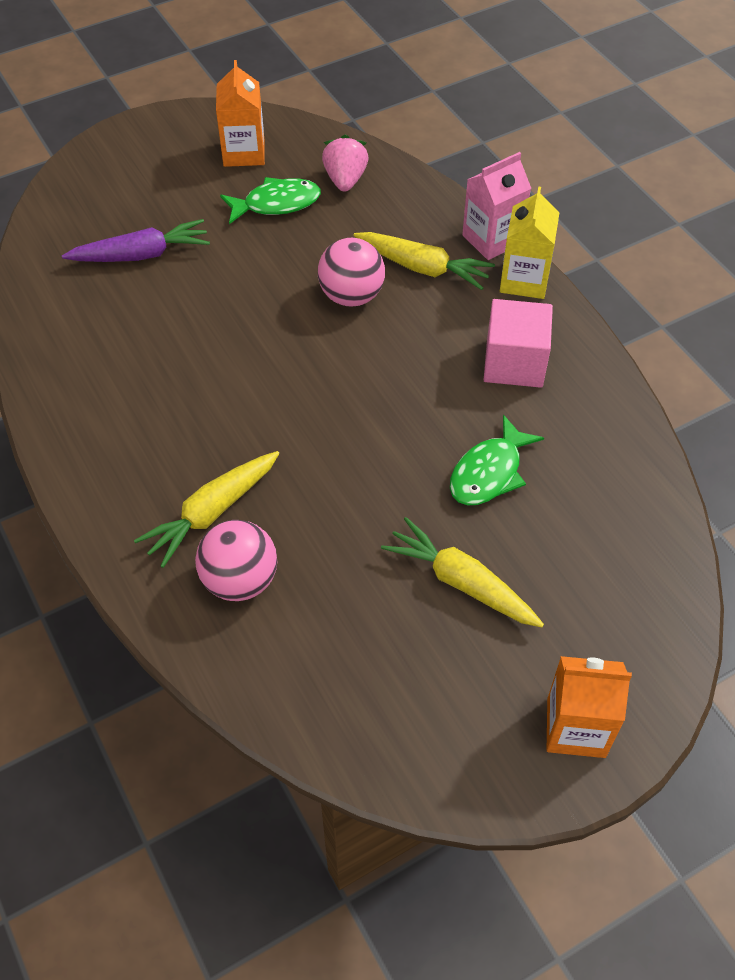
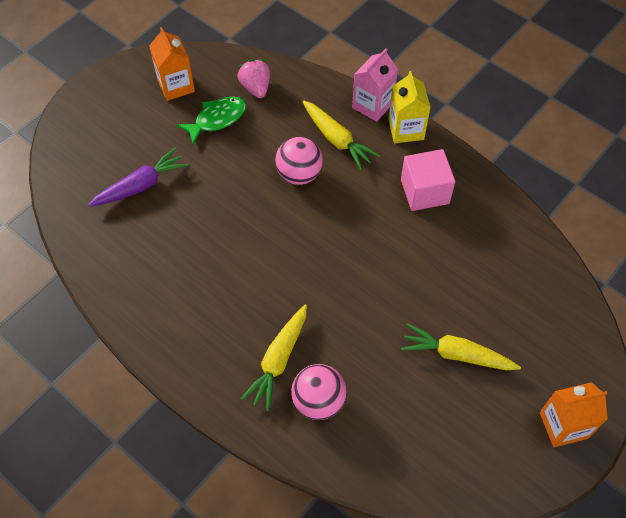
camera: 20 degrees left, 5 degrees up
yellow carrot [353,232,495,290] -> yellow carrot turned 45 degrees clockwise [303,101,380,170]
green fish [450,415,544,505] -> none

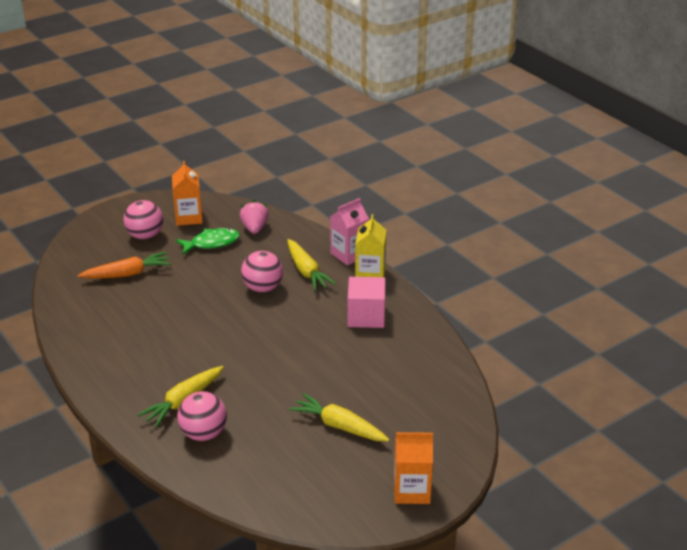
camera: 15 degrees right, 25 degrees down
purple carrot [88,148,188,207] -> orange carrot [78,252,172,278]
none -> pink ball [123,200,163,239]

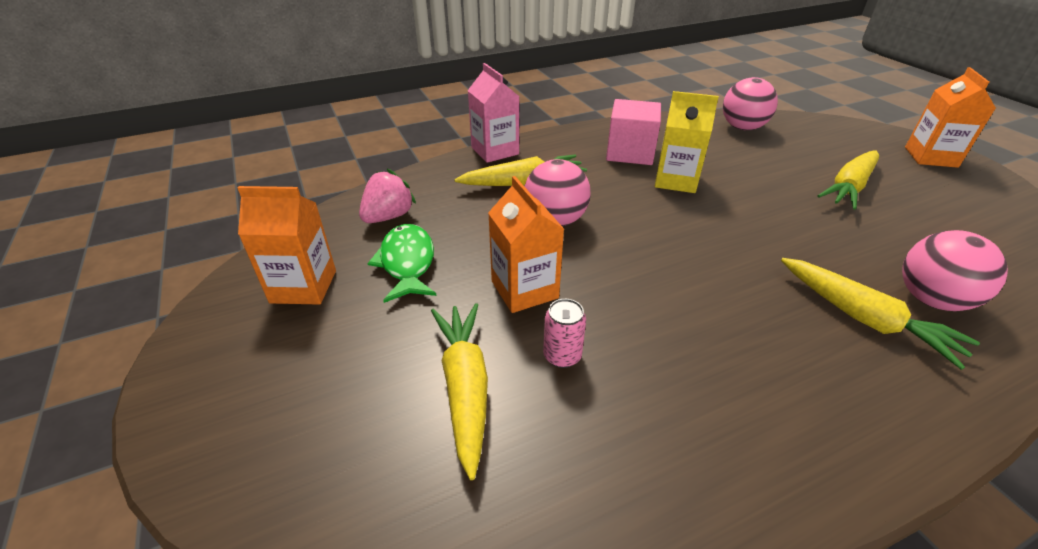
camera: 80 degrees left, 5 degrees up
orange carrot [78,252,172,278] -> yellow carrot [431,303,488,480]
pink ball [123,200,163,239] -> pink ball moved to [723,77,778,130]
pink strawberry [240,200,269,234] -> pink strawberry turned 120 degrees clockwise [359,169,416,223]
yellow carton [355,214,386,277] -> yellow carton moved to [655,91,719,193]
none -> orange carton [488,176,564,313]
none -> pink can [543,299,586,368]

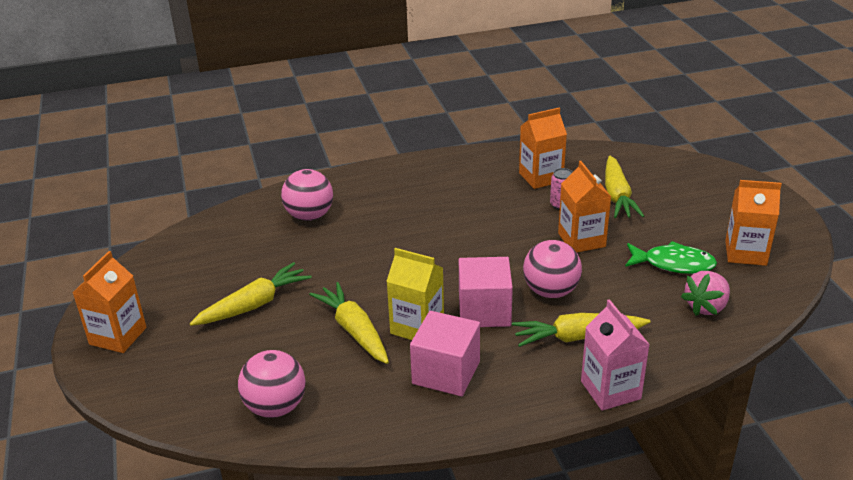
camera: 170 degrees left, 5 degrees down
green fish [367,224,436,303] -> green fish turned 75 degrees counterclockwise [625,241,717,274]
yellow carrot [781,258,980,370] -> yellow carrot moved to [309,282,389,364]
none -> pink cube [459,257,513,327]
none -> orange carton [519,108,567,189]

